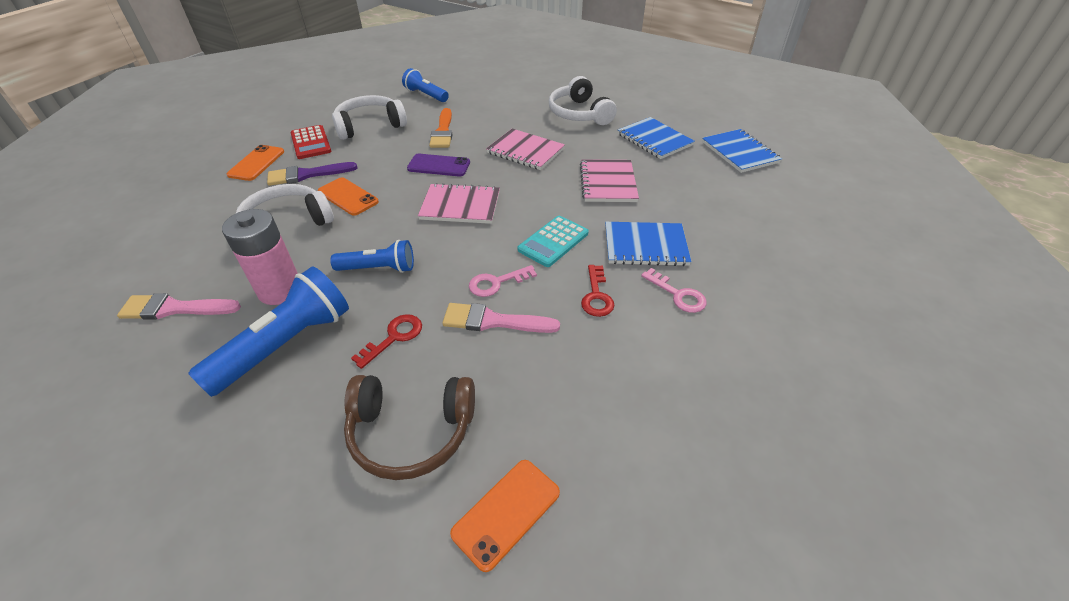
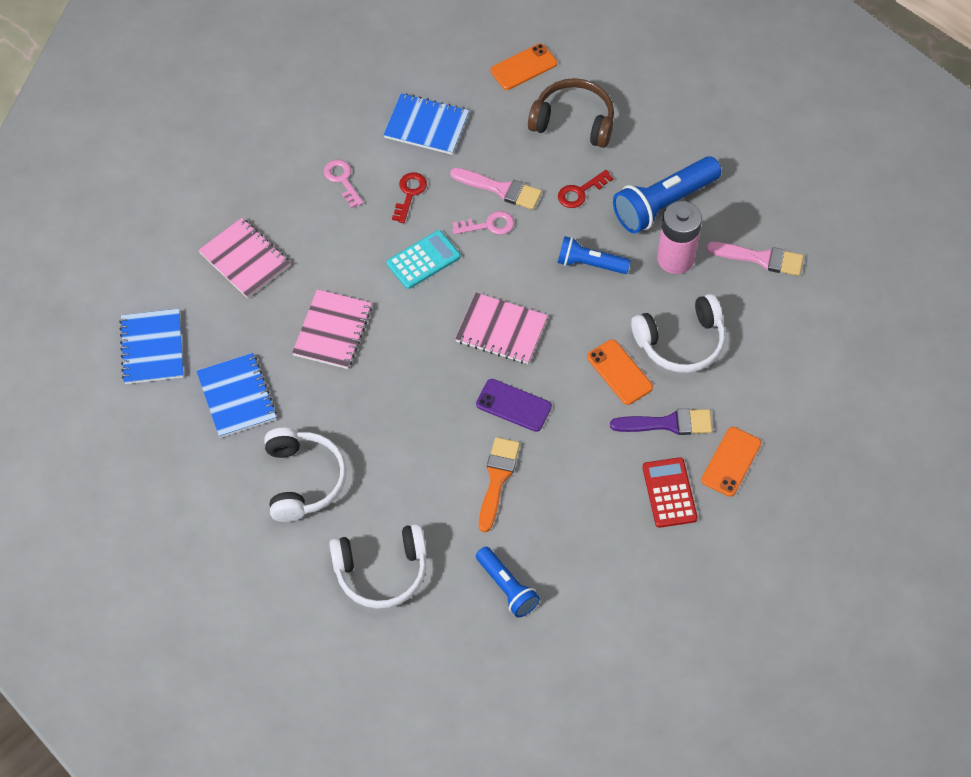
camera: 165 degrees left, 15 degrees up
white headphones [332,95,407,140] -> white headphones moved to [329,524,427,609]
pink notebook [486,129,565,170] -> pink notebook moved to [198,218,291,299]
blue notebook [605,222,692,266] -> blue notebook moved to [383,93,469,155]

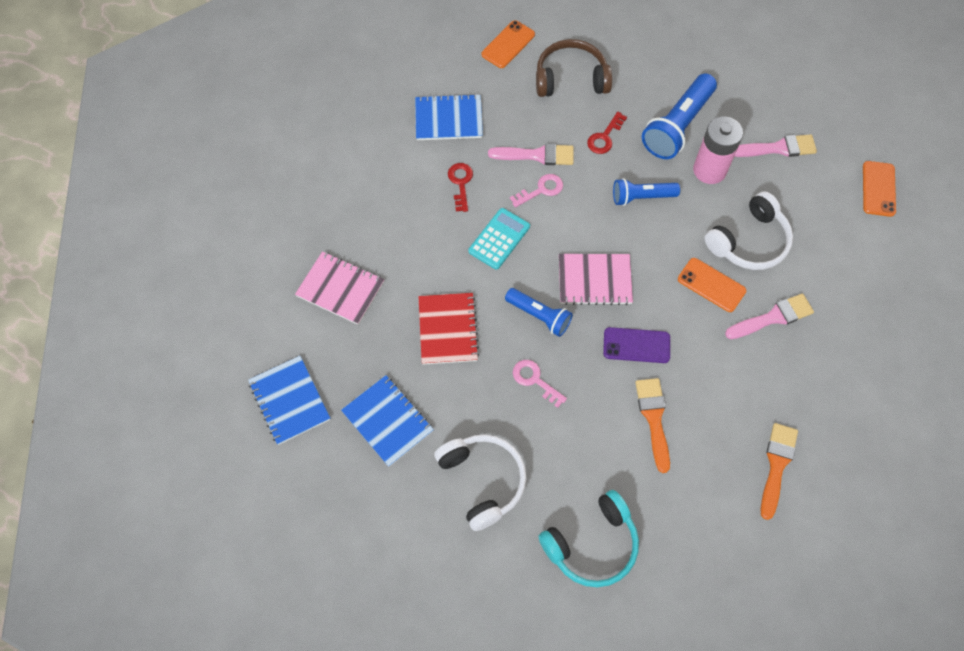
camera: 20 degrees left, 5 degrees up
pink notebook [292,289,372,369] -> red notebook [418,293,479,365]
pink key [324,160,363,208] -> pink key moved to [513,360,567,408]
white headphones [329,524,427,609] -> turquoise headphones [538,490,639,587]
blue flashlight [476,547,540,618] -> blue flashlight moved to [505,288,573,337]
purple brush [610,409,712,435] -> pink brush [725,293,814,339]
red calculator [642,457,698,528] -> none
orange phone [701,427,761,497] -> orange phone moved to [863,161,896,217]
none -> orange brush [761,423,798,520]

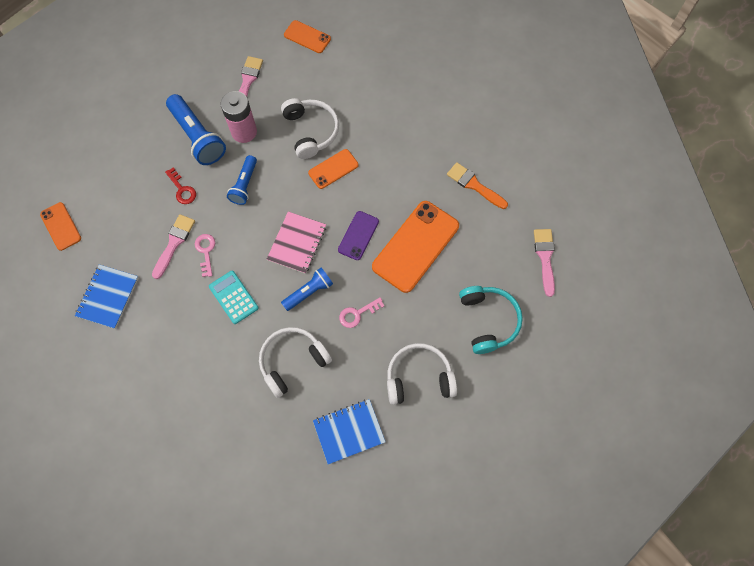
camera: 70 degrees left, 5 degrees up
blue notebook [248,356,330,445] -> none
pink notebook [295,251,384,325] -> none
red notebook [418,293,479,365] -> white headphones [259,327,332,398]
red key [448,163,473,212] -> none
brown headphones [536,39,612,97] -> none
orange brush [635,378,670,473] -> orange phone [372,201,459,293]
pink brush [725,293,814,339] -> pink brush moved to [534,229,555,297]

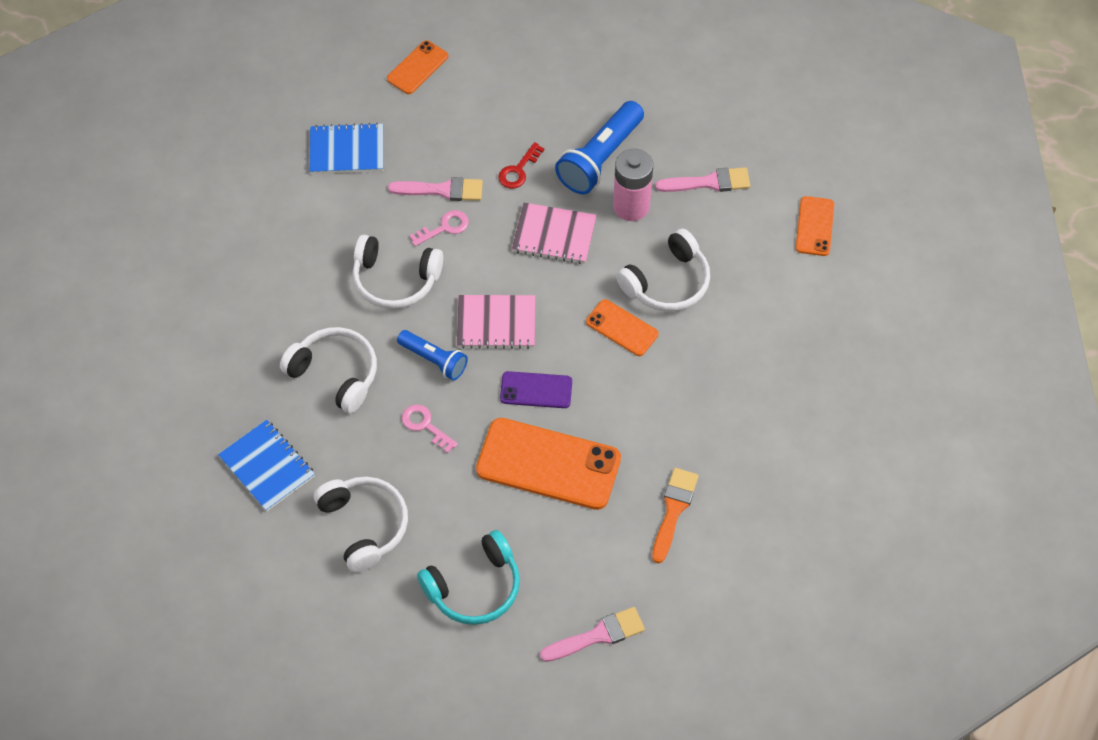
camera: 70 degrees right, 10 degrees down
turquoise calculator [209,271,259,324] -> white headphones [353,235,443,309]
blue flashlight [227,155,257,205] -> pink notebook [512,203,597,264]

